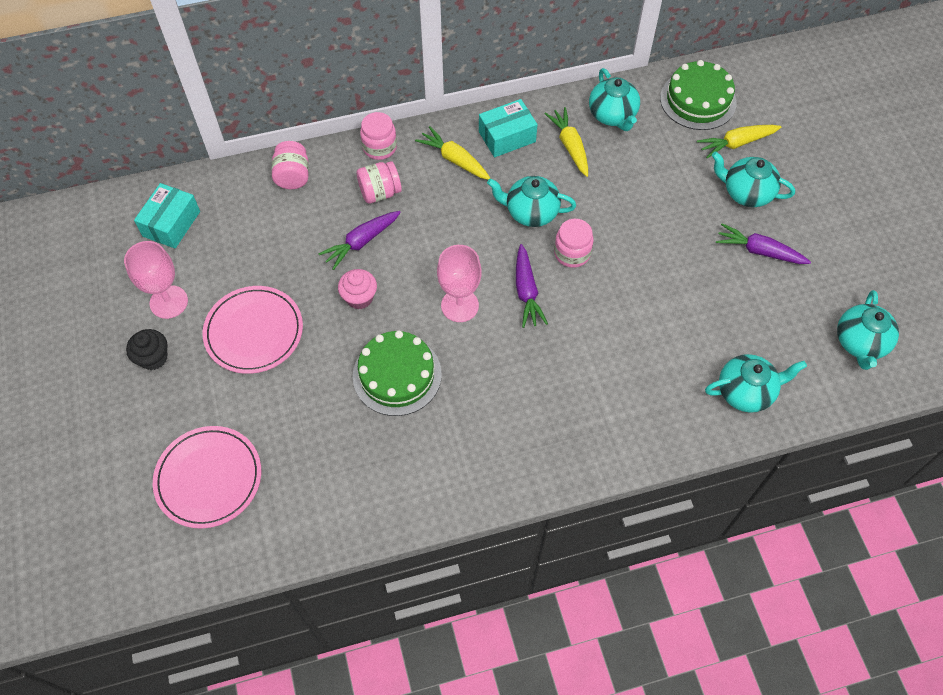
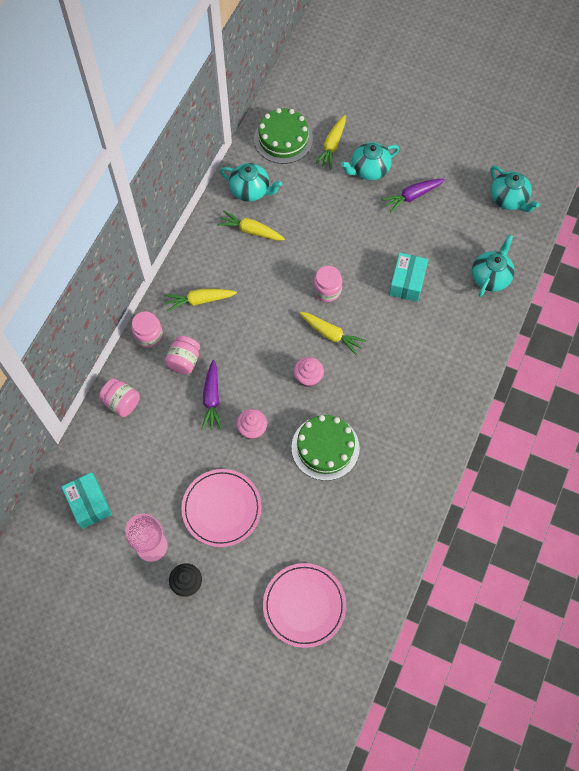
camera: 50 degrees left, 5 degrees up
pink goblet [437,245,482,322] -> pink cupcake [294,357,324,387]
turquoise box [479,99,537,157] -> turquoise box moved to [389,253,428,302]
turquoise teapot [487,176,576,227] -> none
purple carrot [516,244,548,328] -> yellow carrot [299,312,366,356]

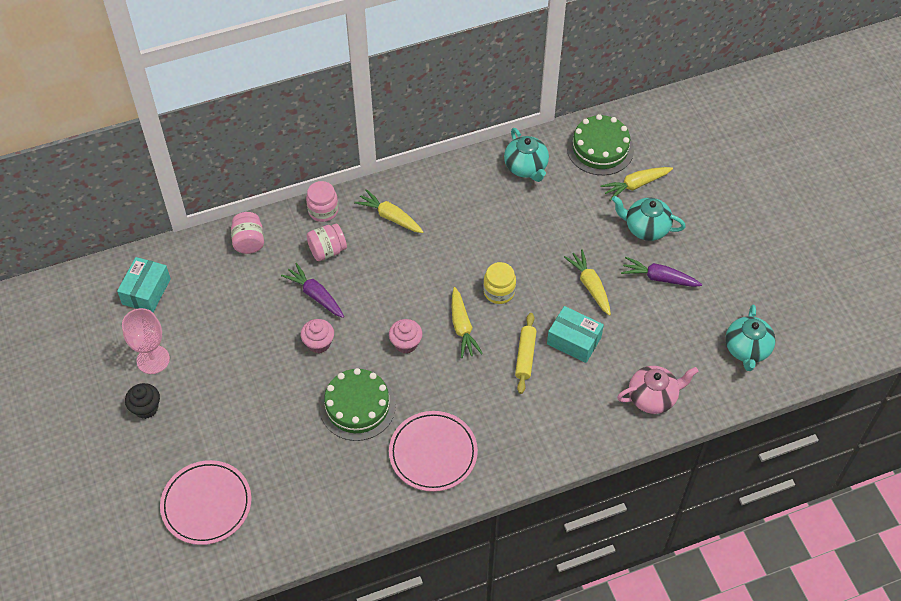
camera: 45 degrees right, 10 degrees down
pink plate [181,469,262,547] -> pink plate moved to [389,411,478,492]
purple carrot [201,360,222,430] -> purple carrot turned 90 degrees clockwise [281,263,344,318]
yellow carrot [217,210,285,241] -> yellow carrot moved to [564,249,611,316]
pink jar [313,266,342,302] -> yellow jar [483,262,516,304]
turquoise box [389,253,428,302] -> turquoise box turned 60 degrees clockwise [547,306,604,363]
turquoise teapot [472,235,515,297] -> pink teapot [617,366,699,414]
none -> yellow rolling pin [515,313,537,394]

